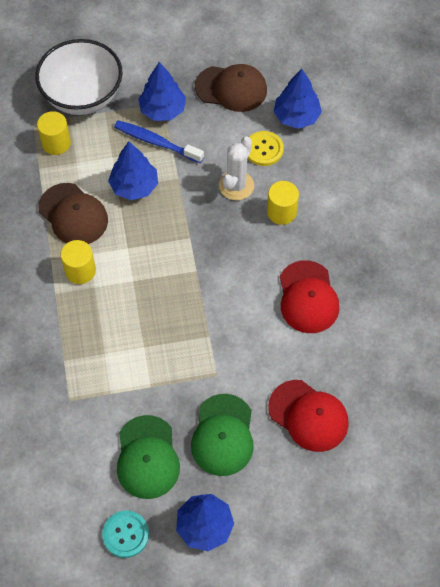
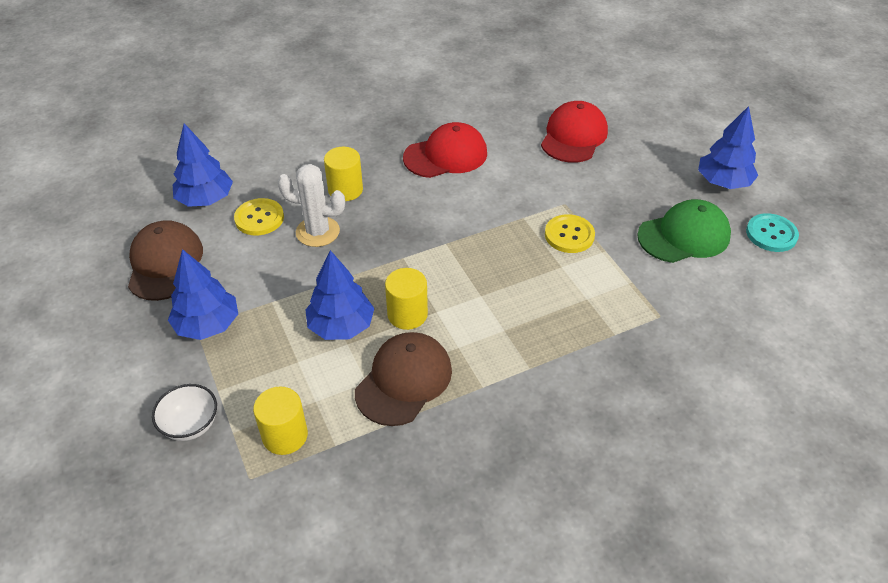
camera: 105 degrees left, 15 degrees down
white bowl [35,39,123,115] -> white bowl [152,384,217,441], size x0.47
yellow cylinder [61,240,96,284] -> yellow cylinder moved to [385,268,428,330]
blue toothbrush [114,121,204,163] -> none
green cap [191,394,254,476] -> none
none -> yellow button [545,214,595,253]

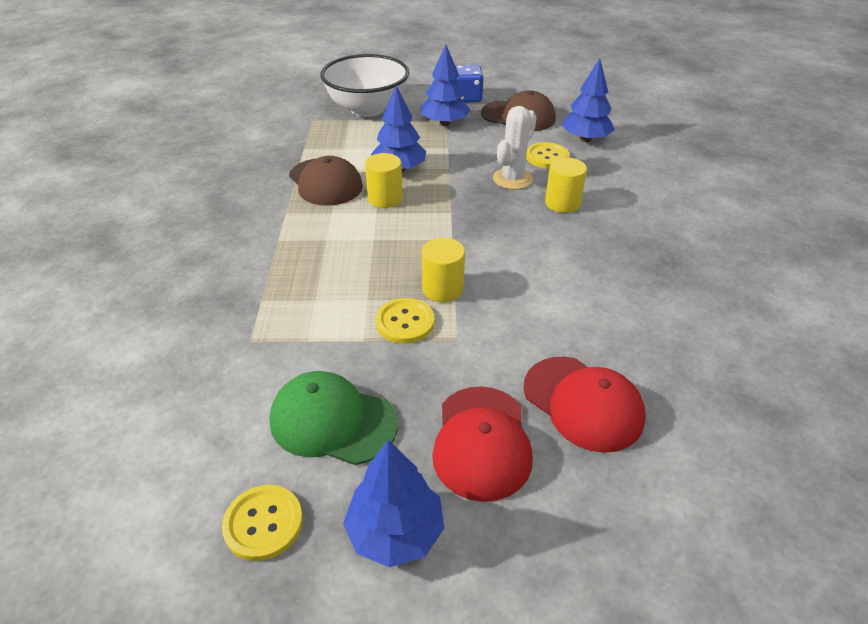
camera: 115 degrees right, 5 degrees down
white bowl [152,384,217,441] -> white bowl [320,54,409,117], size x2.15
yellow cylinder [253,386,308,455] -> yellow cylinder moved to [422,238,465,302]
red cap [403,122,487,178] -> red cap moved to [432,386,533,502]
green cap [637,199,731,263] -> green cap turned 105 degrees clockwise [270,371,398,465]
turquoise button [746,213,799,252] -> yellow button [222,485,303,561]
none -> blue dice [456,65,484,103]

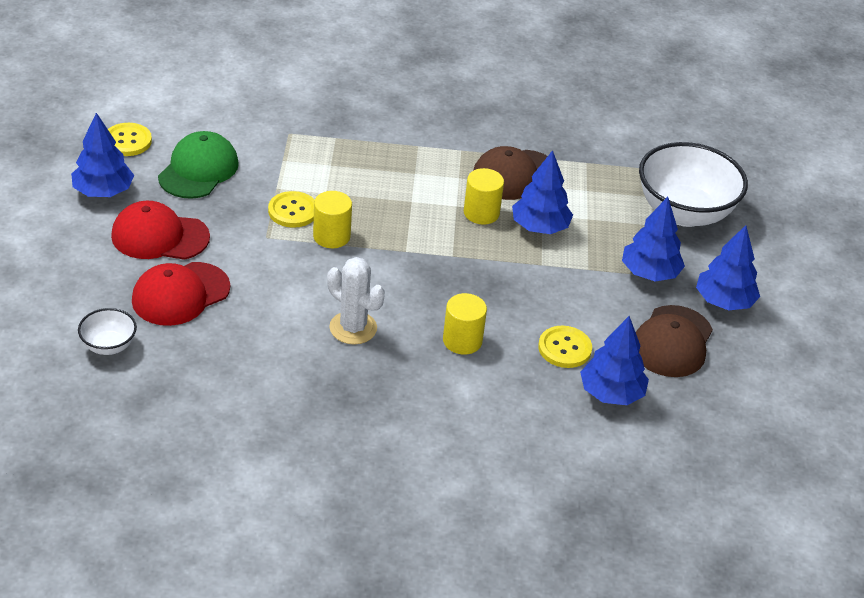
camera: 90 degrees right, 0 degrees up
blue dice [456,65,484,103] -> blue tree [696,225,760,310]
white cactus [493,106,537,190] -> white cactus moved to [327,257,385,345]
none -> white bowl [78,308,137,355]

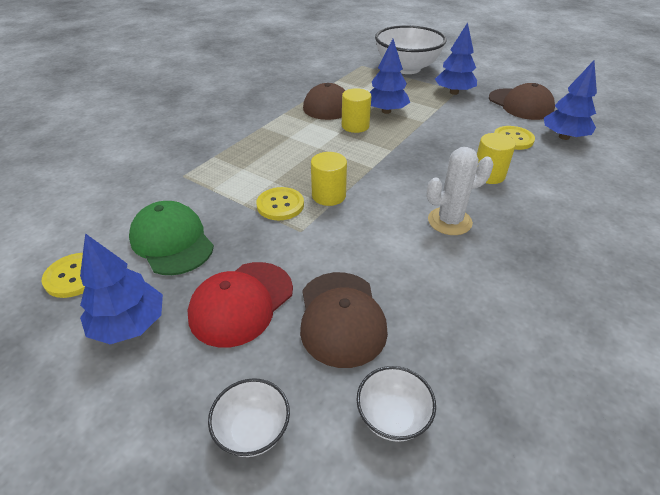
camera: 55 degrees left, 0 degrees up
red cap [132,262,230,326] -> brown cap [300,272,388,368]
blue tree [696,225,760,310] -> none
none -> white bowl [208,378,290,457]

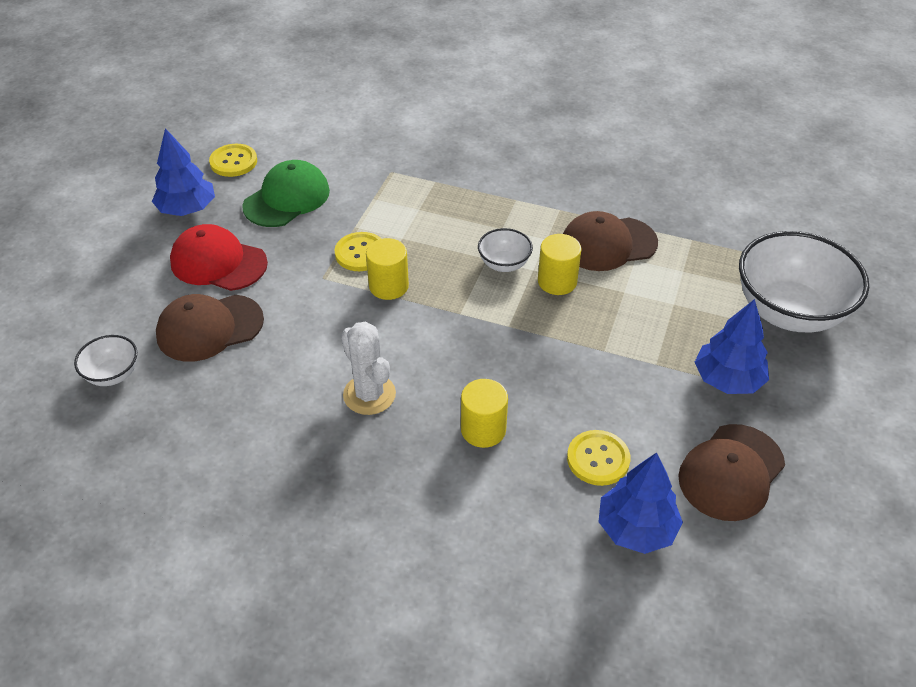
camera: 75 degrees right, 5 degrees up
white bowl [208,378,290,457] -> white bowl moved to [478,228,533,272]
blue tree [370,39,410,114] -> none

